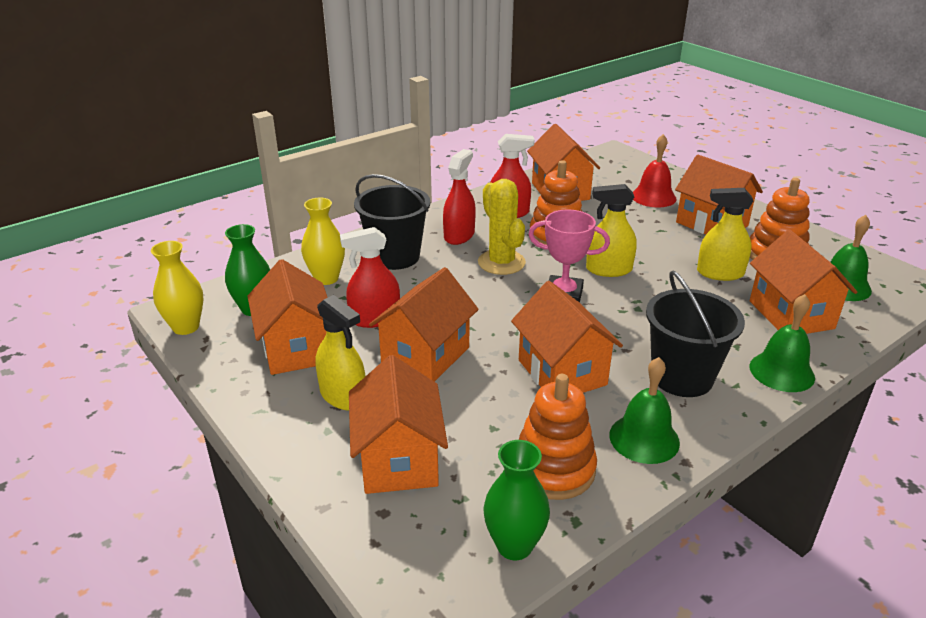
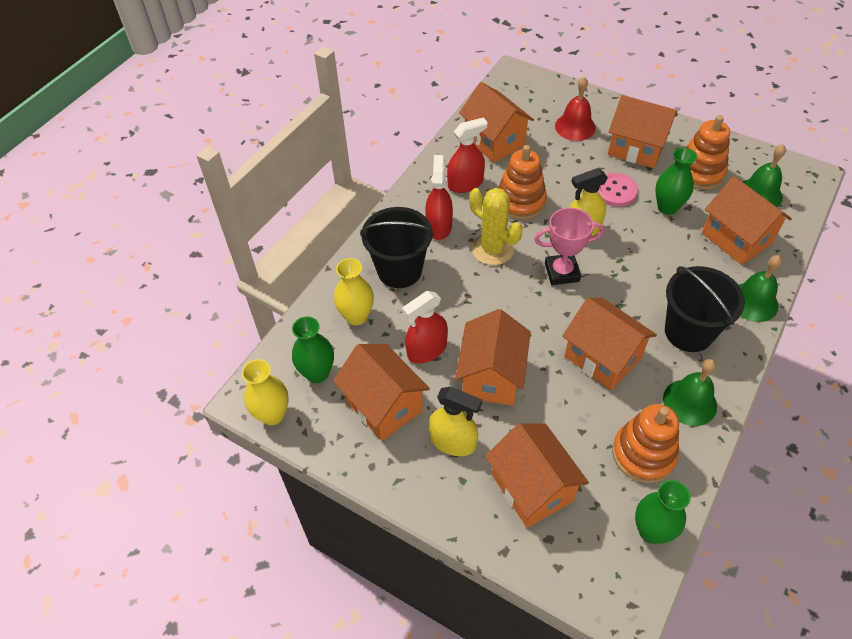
camera: 20 degrees left, 20 degrees up
yellow spray bottle [697,188,753,281] -> green vase [655,147,697,215]
none -> pink button [598,173,638,207]

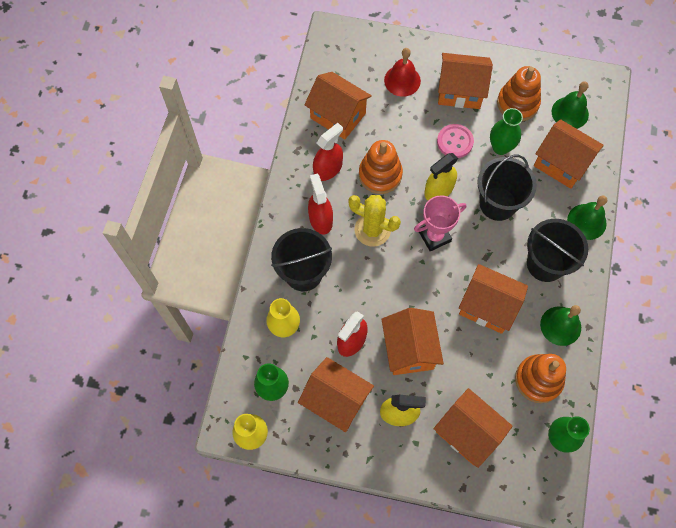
camera: 20 degrees left, 15 degrees up
none -> black bucket [477,155,537,221]

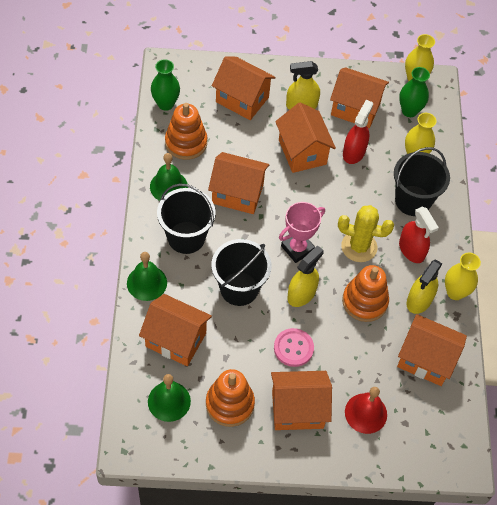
camera: 165 degrees right, 10 degrees down
red spray bottle [313,123,343,181] -> yellow spray bottle [407,259,442,314]
green vase [490,108,523,155] -> none
none -> yellow vase [445,253,481,300]

